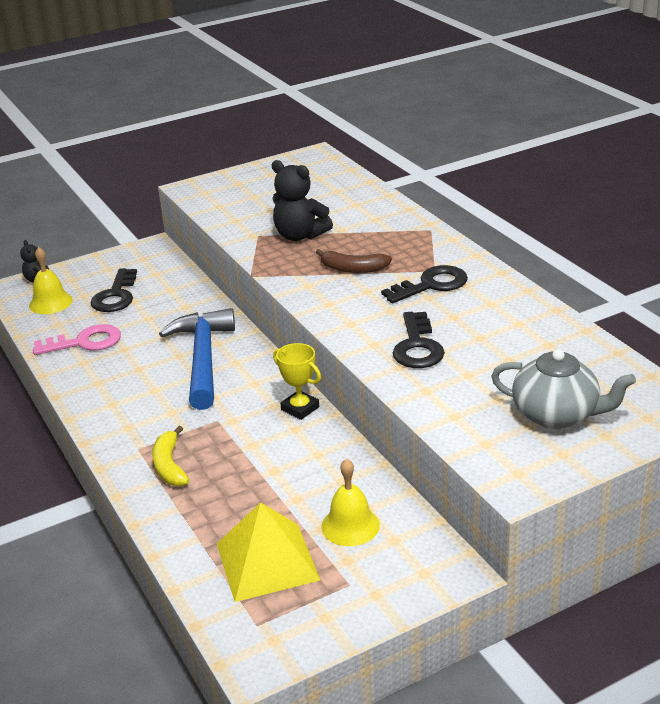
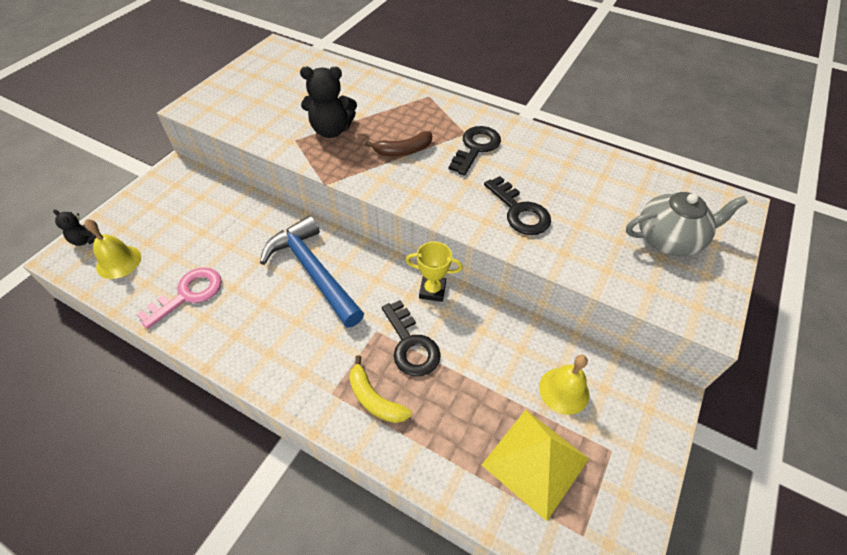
camera: 35 degrees left, 20 degrees up
black key [91,268,137,312] -> black key moved to [382,300,441,376]

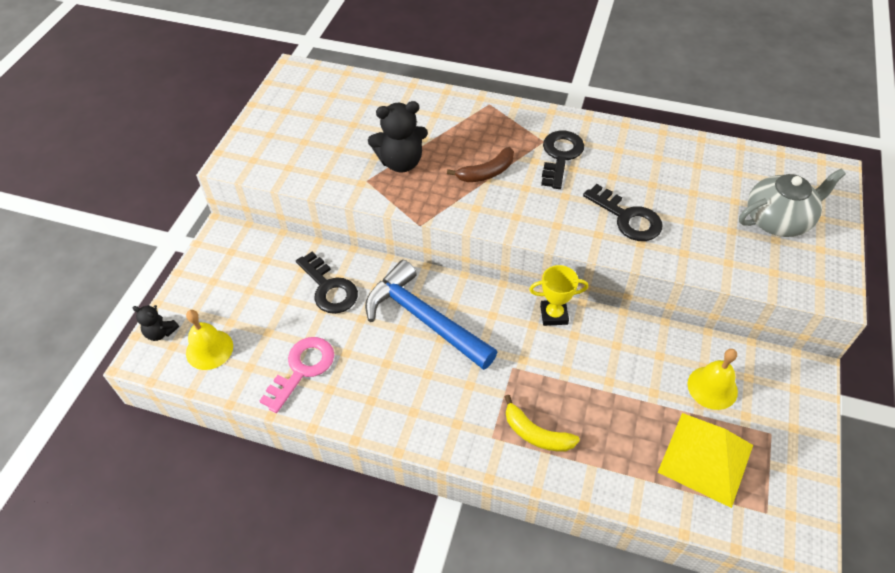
camera: 10 degrees left, 0 degrees up
black key [382,300,441,376] -> black key moved to [296,251,358,314]

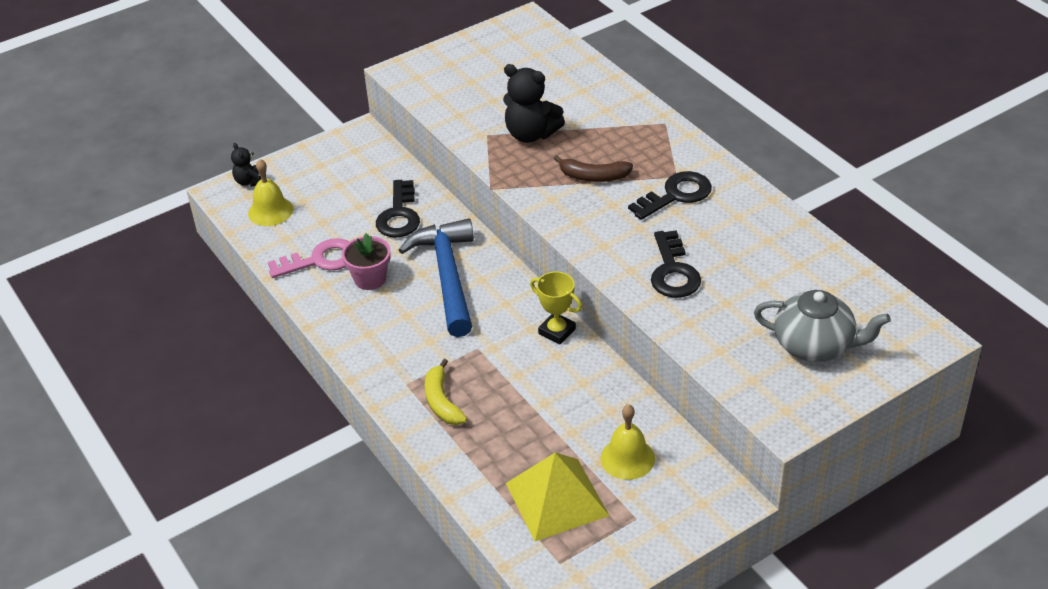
camera: 40 degrees right, 10 degrees down
none -> pink flower pot [342,233,391,290]

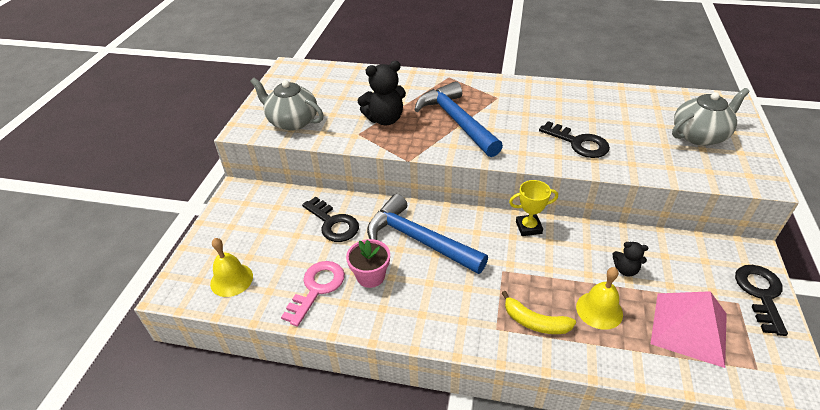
camera: 45 degrees left, 0 degrees up
black teddy bear [231,143,261,187] -> black teddy bear moved to [612,242,648,276]
yellow pyramid [506,453,609,542] -> pink pyramid [651,291,727,368]
brown banana [554,155,633,182] -> blue hammer [415,81,503,157]
yellow bell [600,404,655,480] -> yellow bell moved to [576,267,623,330]
black key [628,171,712,220] -> black key moved to [735,265,788,336]
none -> grey teapot [250,78,324,131]

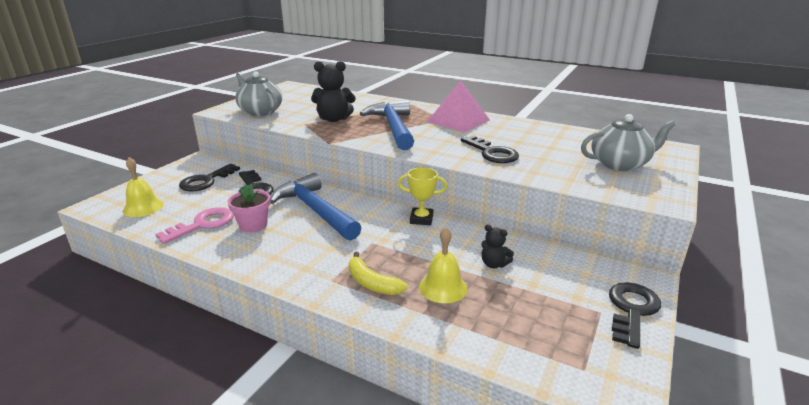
camera: 15 degrees right, 15 degrees down
pink pyramid [651,291,727,368] -> pink pyramid moved to [427,80,490,132]
none -> black key [179,164,240,191]

